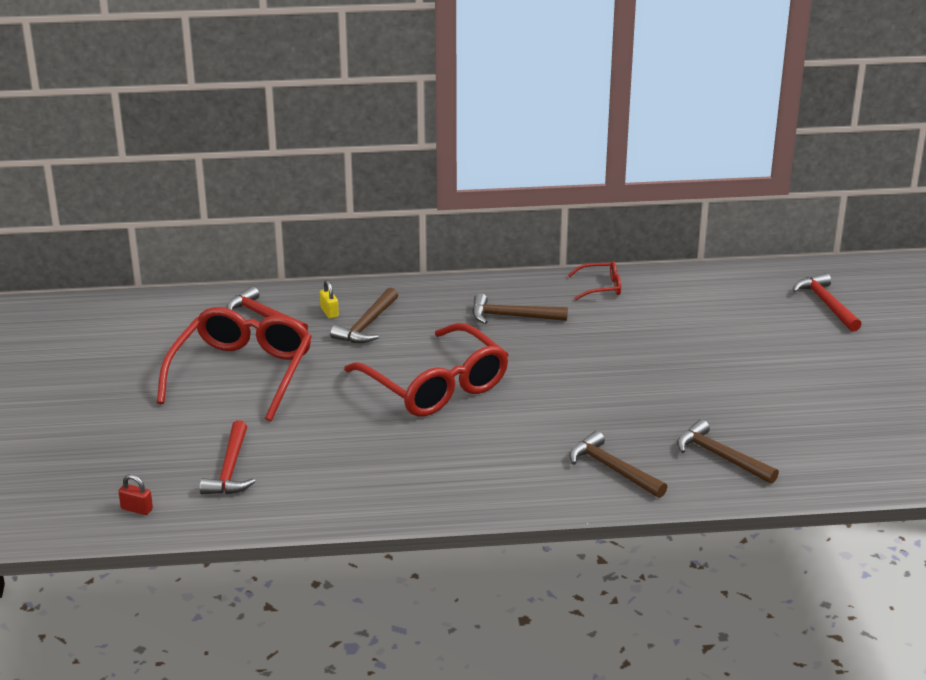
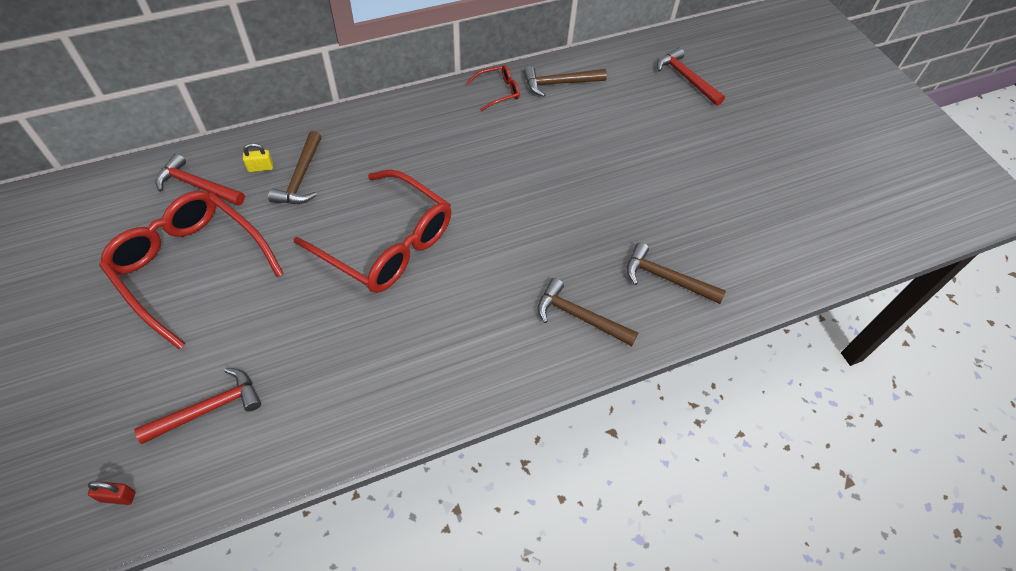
camera: 20 degrees left, 25 degrees up
red glasses [157,307,312,421] -> red glasses turned 45 degrees counterclockwise [99,191,284,349]
red hammer [200,420,256,494] -> red hammer turned 105 degrees counterclockwise [134,368,261,444]
yellow padlock [320,280,339,319] -> yellow padlock turned 60 degrees counterclockwise [243,143,273,172]
brown hammer [472,293,568,324] -> brown hammer moved to [524,66,607,97]

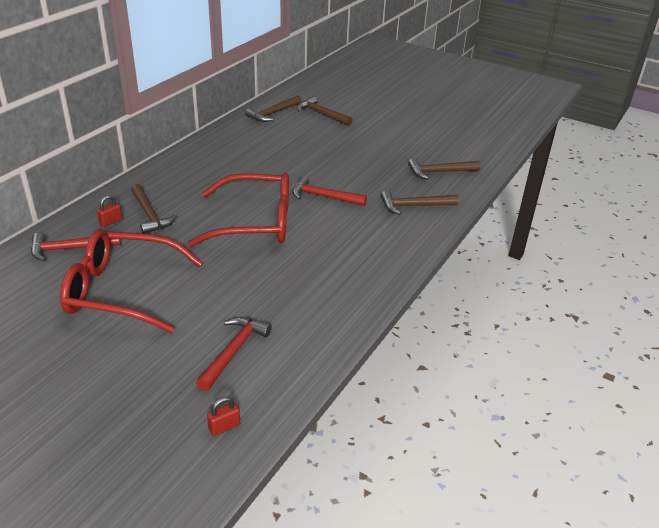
camera: 35 degrees left, 20 degrees down
yellow padlock [243,143,273,172] -> red padlock [97,195,122,227]
red glasses [466,65,520,112] -> none
red hammer [657,47,725,106] -> red hammer moved to [293,176,367,206]
none -> brown hammer [298,96,353,126]

